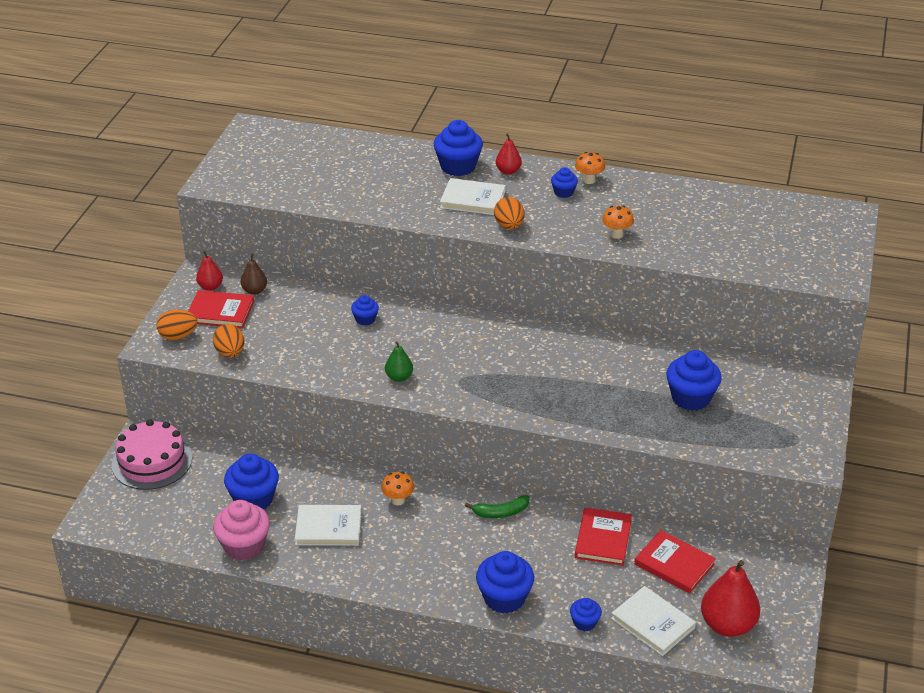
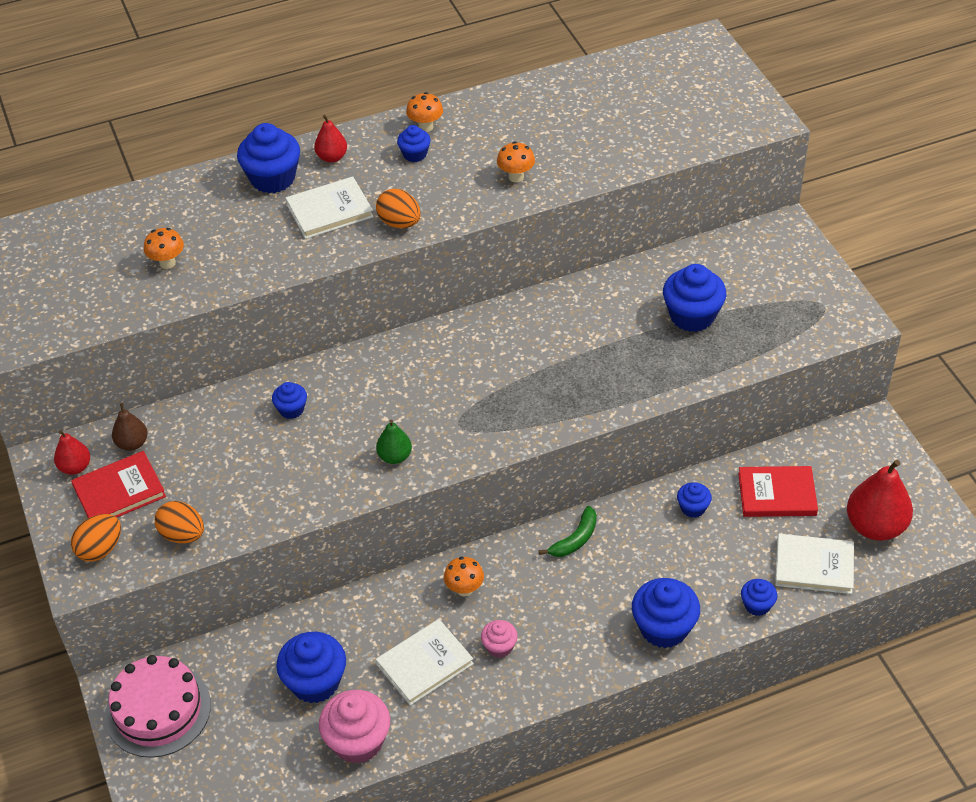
camera: 35 degrees left, 10 degrees up
red book [575,507,632,566] -> blue cupcake [677,482,712,518]
none -> orange mushroom [144,228,184,269]
none -> pink cupcake [481,620,518,658]

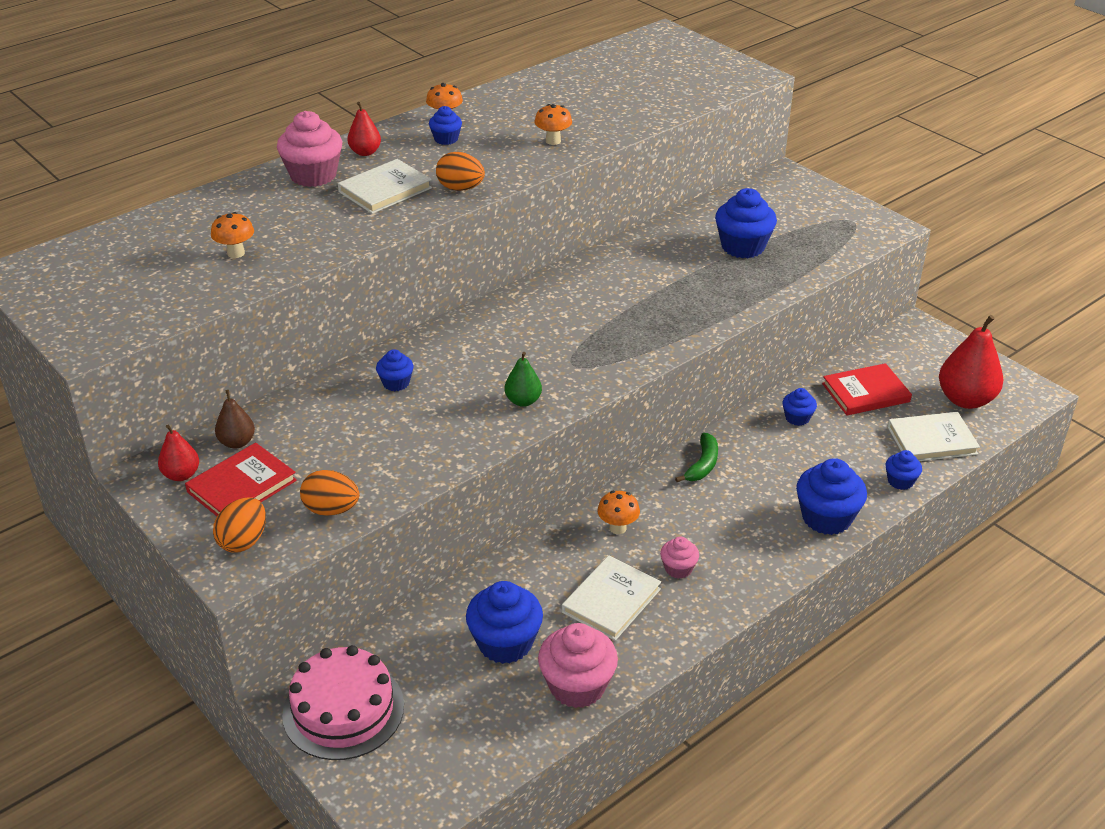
camera: 20 degrees left, 10 degrees down
blue cupcake [237,123,300,193] -> pink cupcake [277,111,342,187]

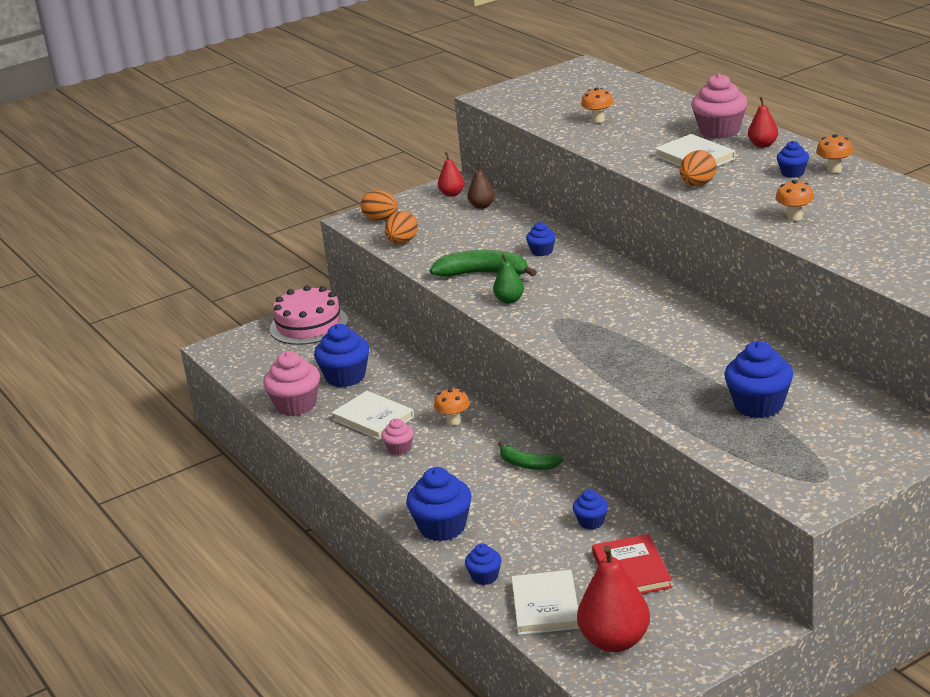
camera: 100 degrees right, 10 degrees down
red book [185,443,297,516] -> none
none -> green banana [430,250,537,277]

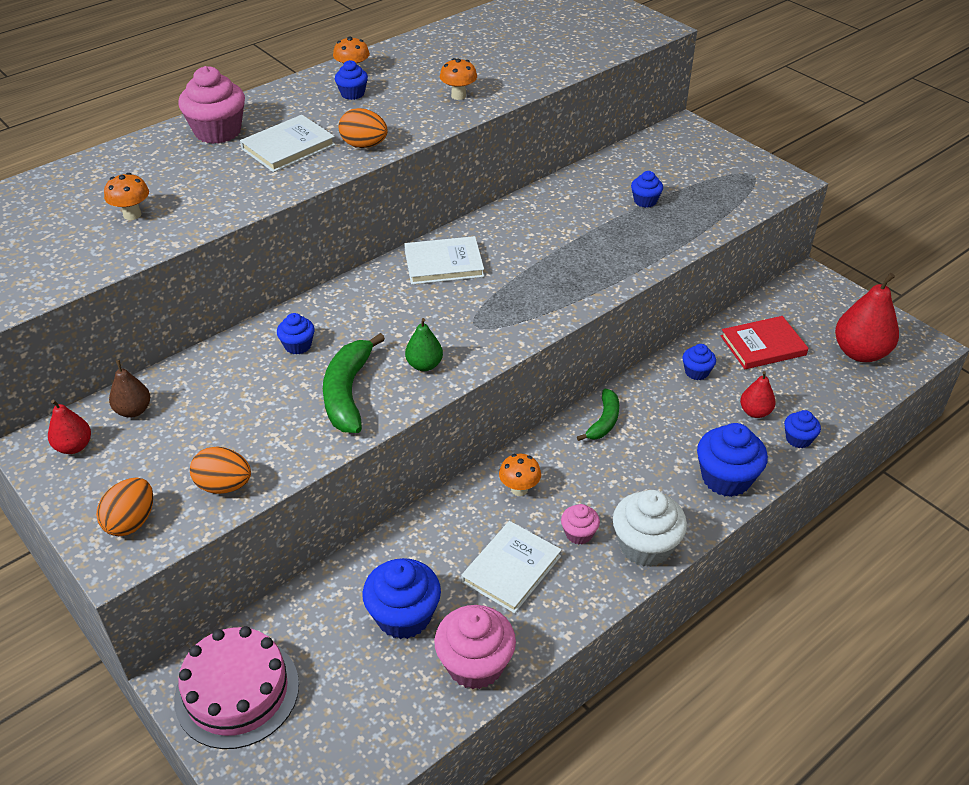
camera: 100 degrees left, 15 degrees up
white book [511,570,580,635] -> white book moved to [404,236,484,285]
blue cupcake [724,341,793,418] -> blue cupcake [631,171,663,208], size x0.54
red pear [748,97,778,148] -> red pear moved to [740,371,776,418]
none -> white cupcake [613,490,687,567]

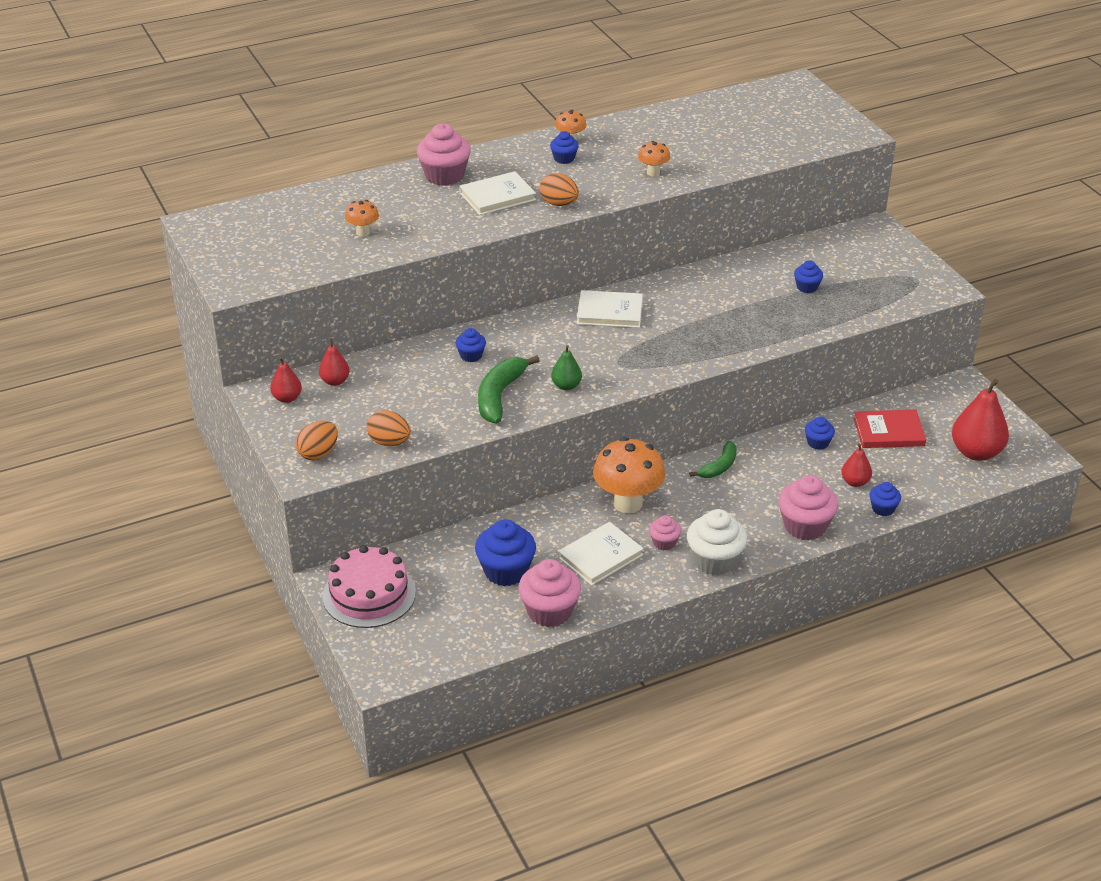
camera: 15 degrees right, 5 degrees down
brown pear [109,360,150,418] -> red pear [319,338,350,386]
orange mushroom [499,453,541,496] -> orange mushroom [593,437,666,514], size x2.03
blue cupcake [697,423,768,497] -> pink cupcake [778,475,838,540]

